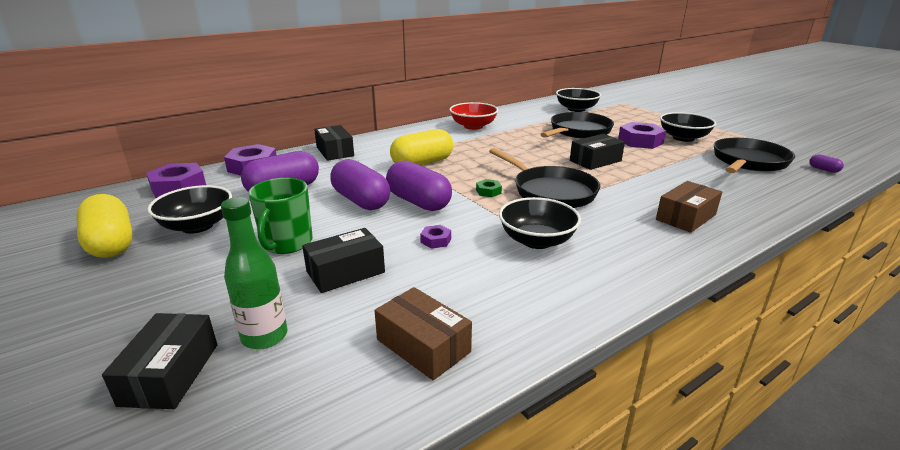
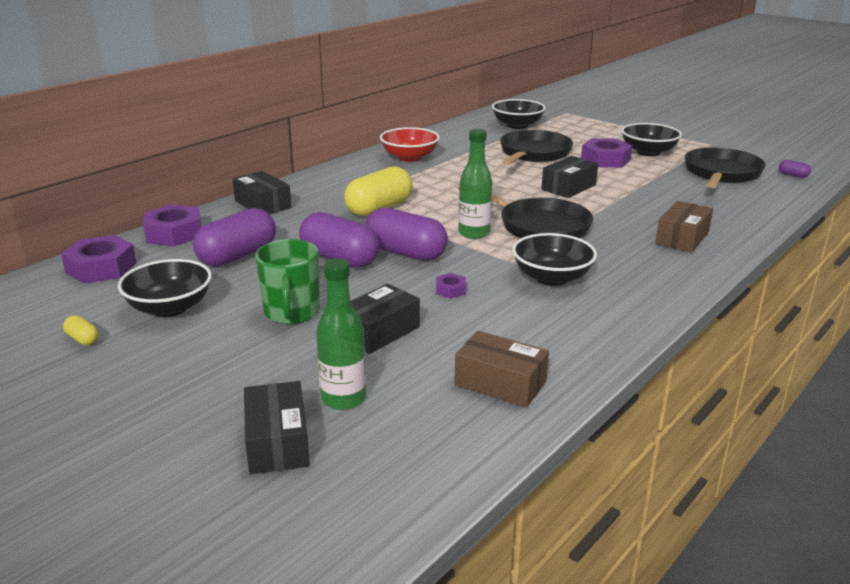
camera: 15 degrees left, 0 degrees up
yellow capsule [76,194,133,258] -> yellow capsule [63,315,99,345], size x0.42
green nut [476,179,502,197] -> green bottle [458,129,492,239]

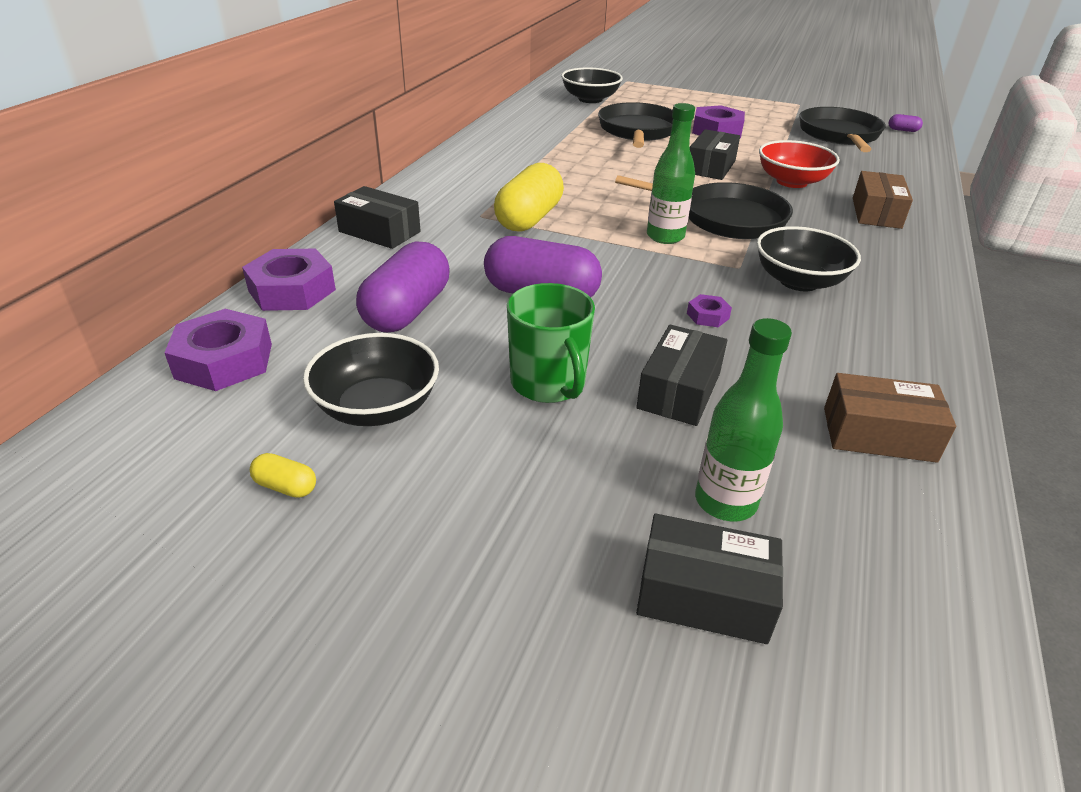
camera: 20 degrees left, 10 degrees up
black box [244,381,310,474] -> black box turned 45 degrees counterclockwise [636,514,783,644]
purple capsule [365,208,448,261] -> none
red bowl [380,127,440,162] -> red bowl moved to [759,140,840,188]
black bowl [622,123,682,156] -> none

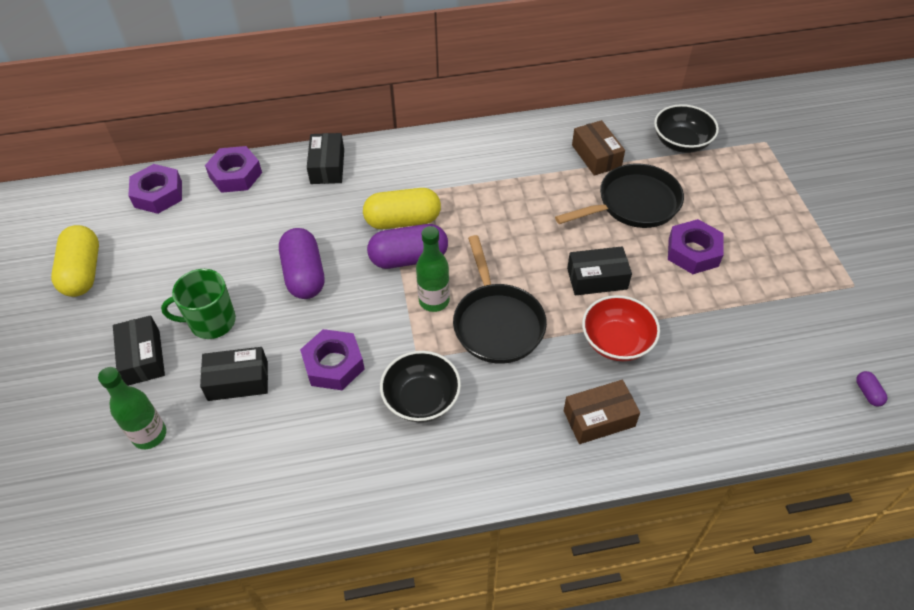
camera: 60 degrees right, 15 degrees up
yellow capsule [250,453,316,498] -> yellow capsule [51,225,99,297], size x2.38
black bowl [303,333,439,426] -> none
purple capsule [356,242,449,332] -> purple capsule moved to [367,224,448,269]
green mug [507,283,595,403] -> green mug turned 45 degrees clockwise [161,269,236,339]
black box [636,514,783,644] -> black box moved to [113,315,165,386]
purple nut [687,294,732,327] -> purple nut [300,329,365,390], size x2.08
black pan [799,107,886,152] -> none
brown box [824,373,956,463] -> brown box moved to [572,120,625,176]

